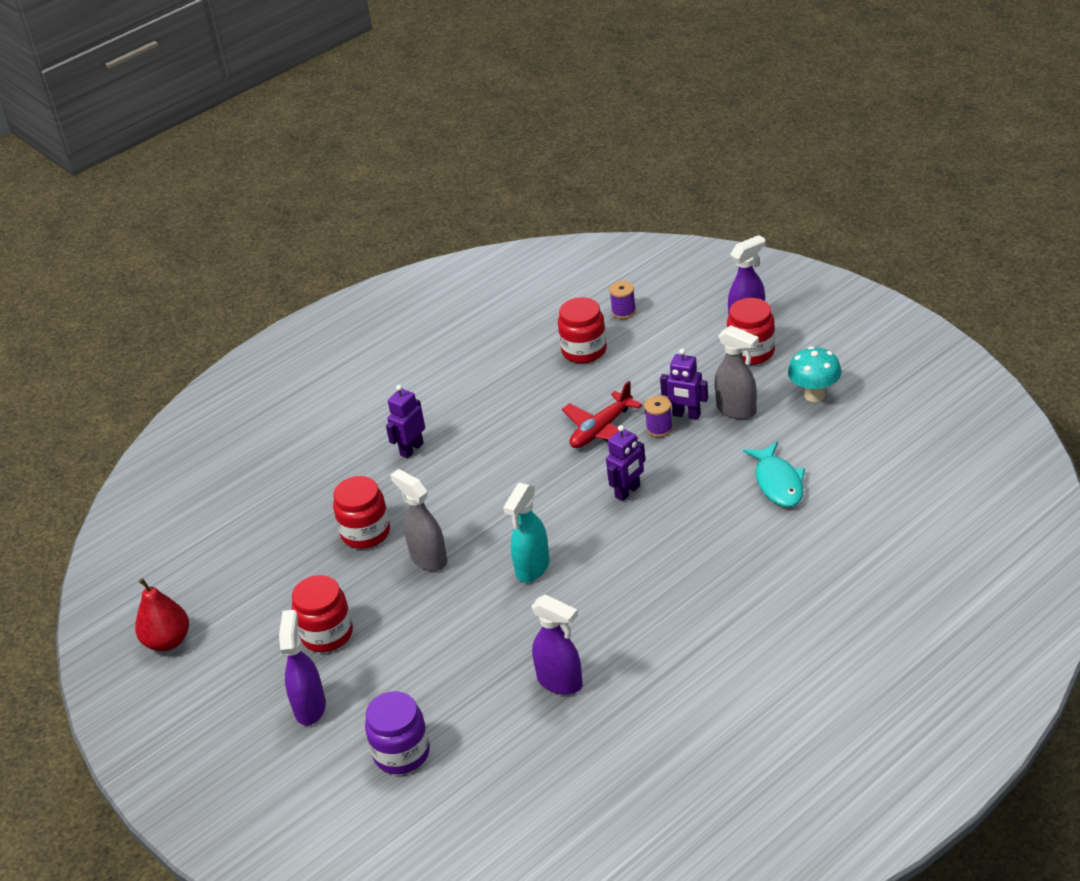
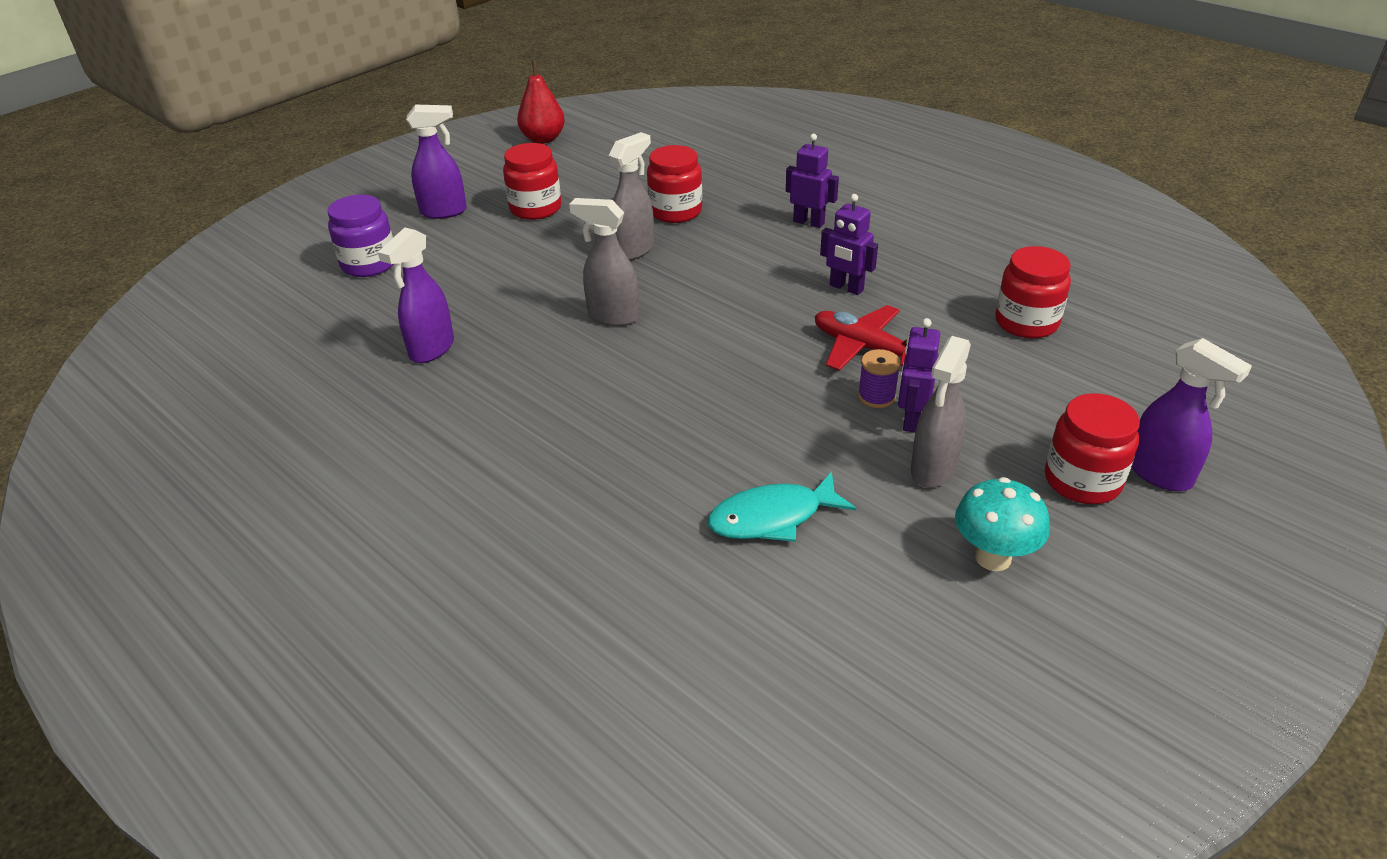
camera: 80 degrees right, 0 degrees up
turquoise spray bottle [503,483,550,582] -> grey spray bottle [569,198,639,326]
purple robot [606,425,645,501] -> purple robot moved to [820,194,878,295]
purple spool [609,281,636,319] -> none

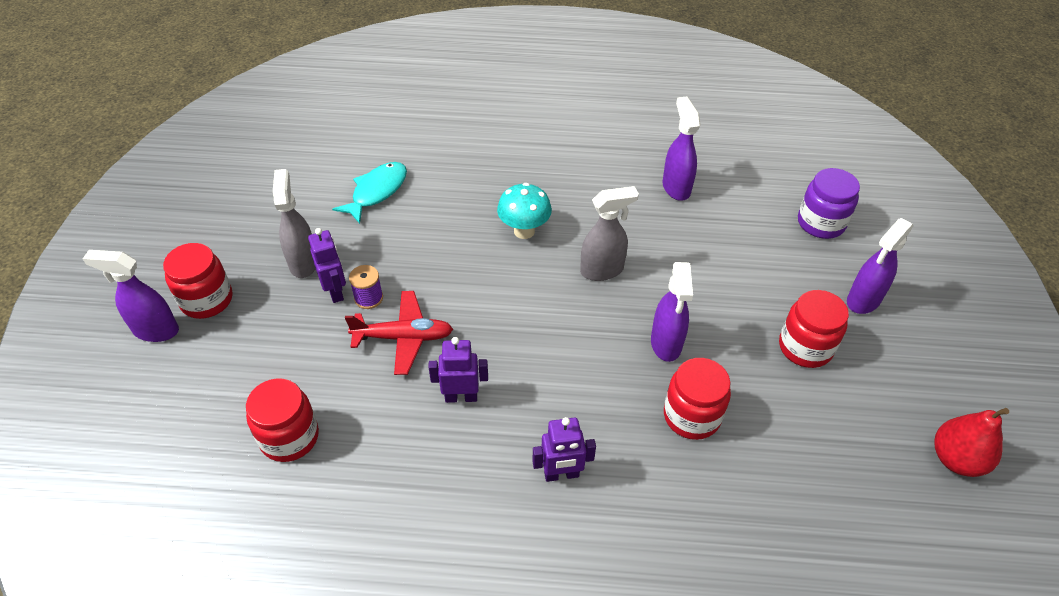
camera: 140 degrees right, 10 degrees up
grey spray bottle [609,132,654,261] -> purple spray bottle [651,262,693,362]
turquoise mushroom [955,477,1050,571] -> turquoise mushroom moved to [497,183,552,239]

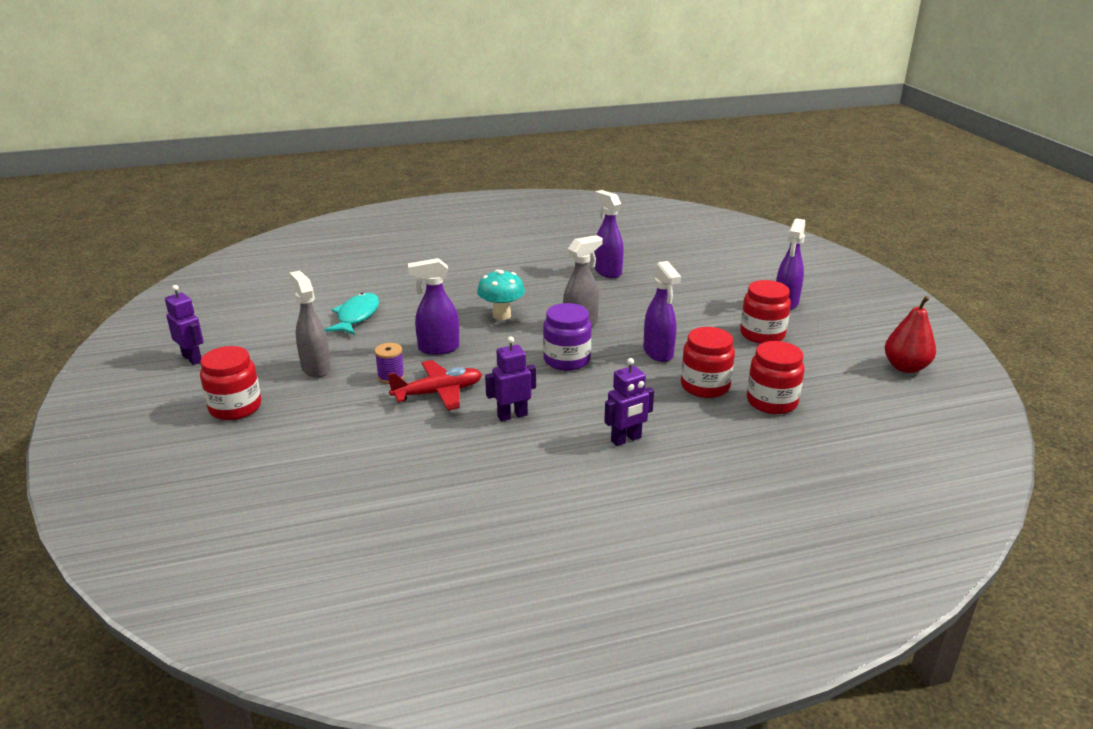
camera: 20 degrees left, 20 degrees down
purple spray bottle [83,250,179,342] -> purple spray bottle moved to [408,258,459,355]
red jar [246,378,319,462] -> red jar moved to [747,341,804,414]
purple robot [308,228,346,303] -> purple robot moved to [165,285,204,365]
purple jar [798,168,860,239] -> purple jar moved to [543,303,592,371]

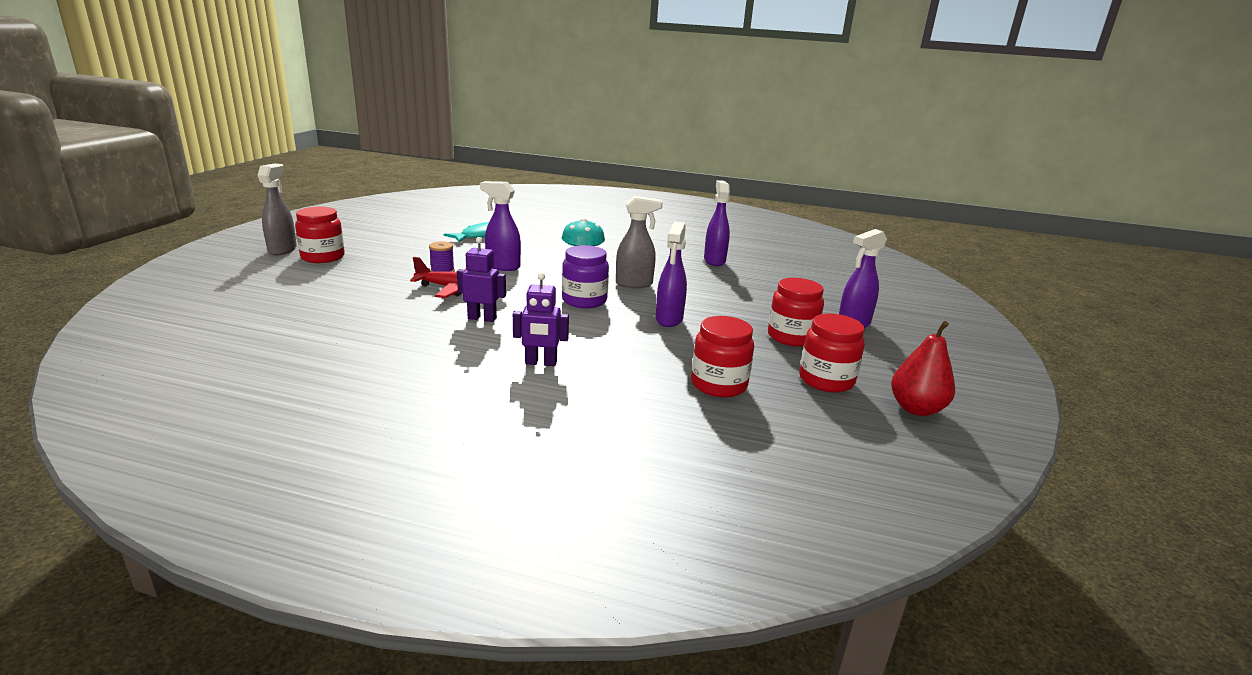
camera: 30 degrees right, 5 degrees down
purple robot [165,285,204,365] -> none
grey spray bottle [289,271,331,378] -> grey spray bottle moved to [257,164,297,255]
red jar [681,327,735,398] -> red jar moved to [799,314,865,393]

